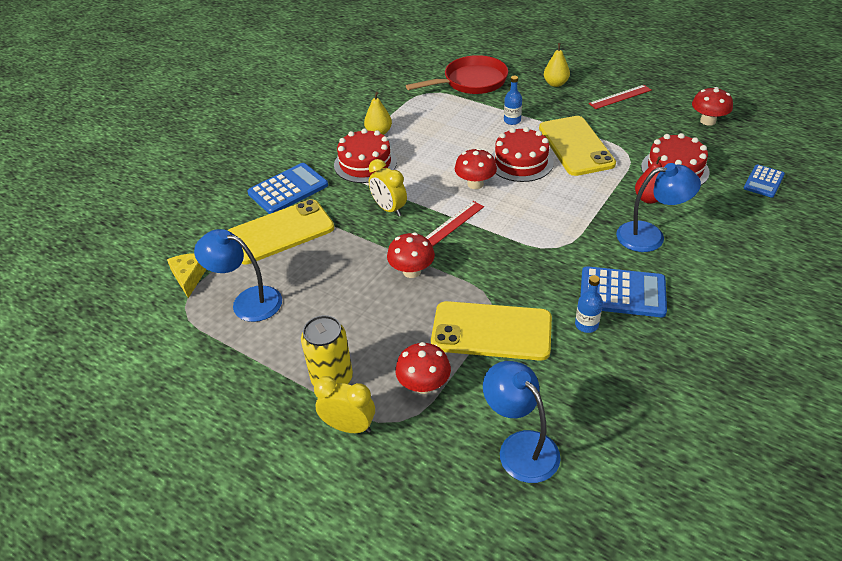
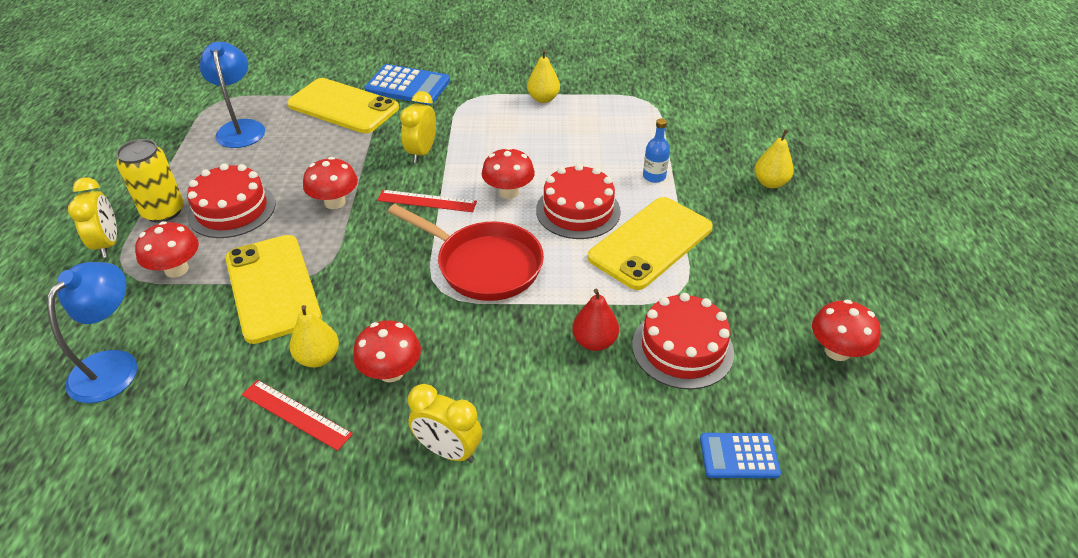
camera: 55 degrees right, 0 degrees up
yellow cheese [167,253,206,298] -> none
red cake [334,128,397,183] -> red cake moved to [187,163,275,238]
red pan [406,55,508,94] -> red pan moved to [388,204,544,301]
blue bottle [575,275,603,333] -> yellow pear [290,305,339,367]
blue calculator [580,266,667,317] -> red mushroom [353,320,421,383]
red ruler [589,85,652,109] -> red ruler moved to [242,380,353,451]
blue lamp [616,163,701,252] -> none
none -> yellow clock [408,384,482,463]

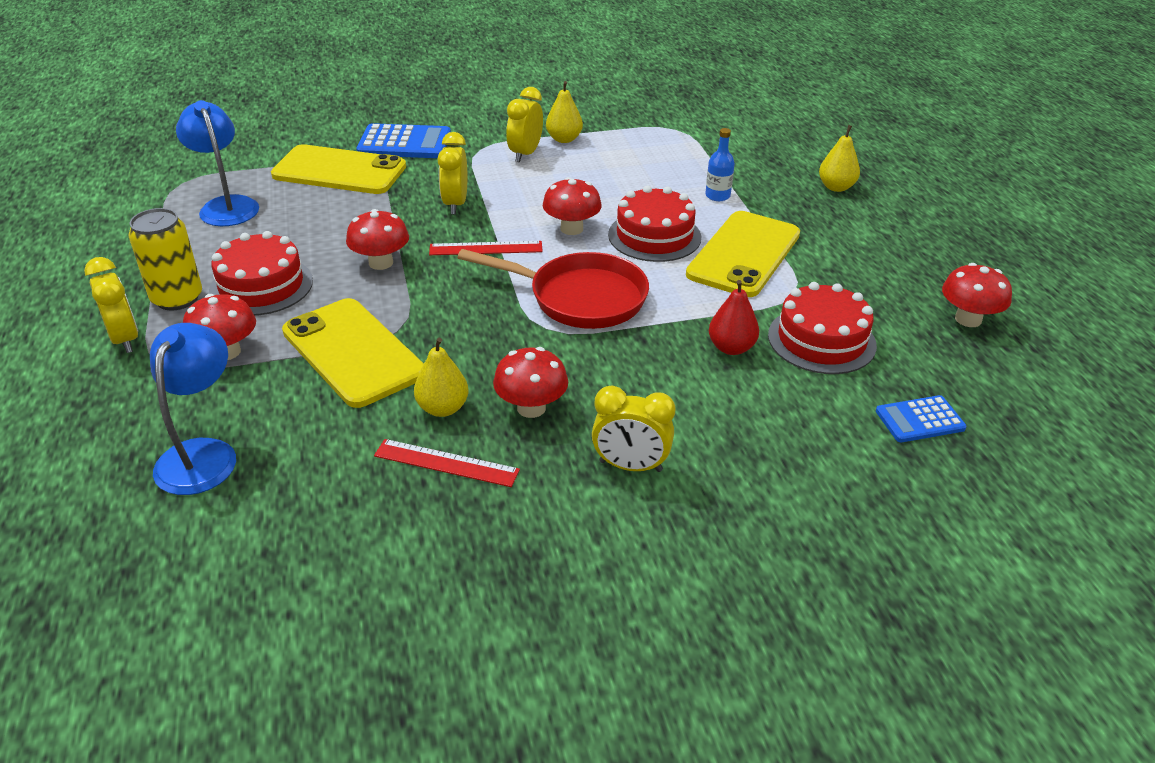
camera: 15 degrees left, 5 degrees down
none -> yellow clock [506,87,543,162]

